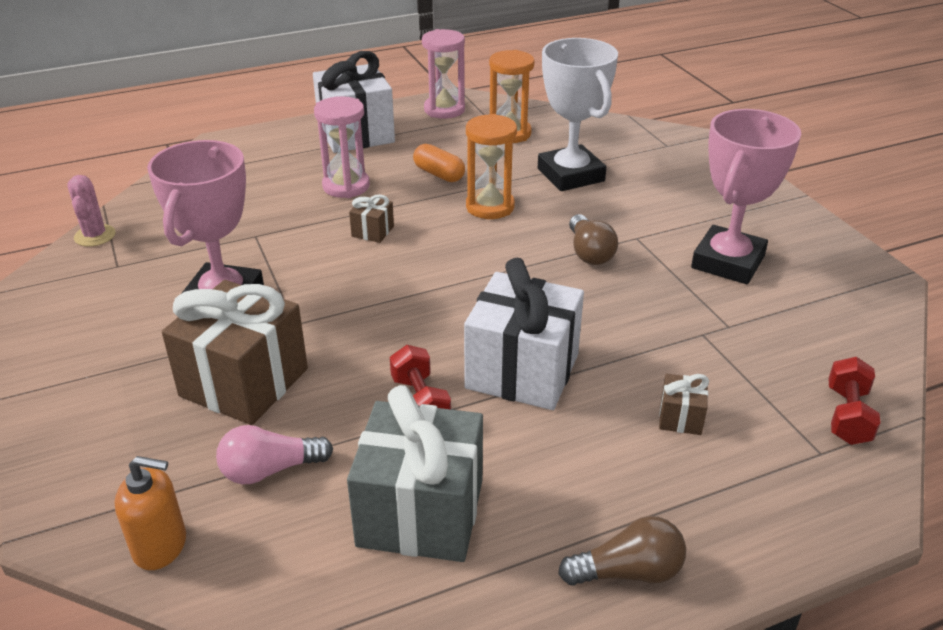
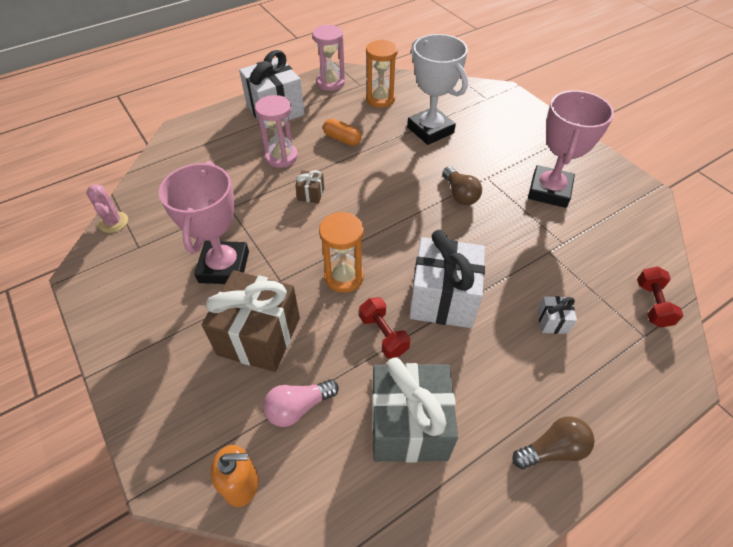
camera: 10 degrees left, 15 degrees up
orange hourglass [466,114,517,219] -> orange hourglass moved to [319,212,364,293]
brown gift [659,374,709,435] -> white gift [537,296,577,334]

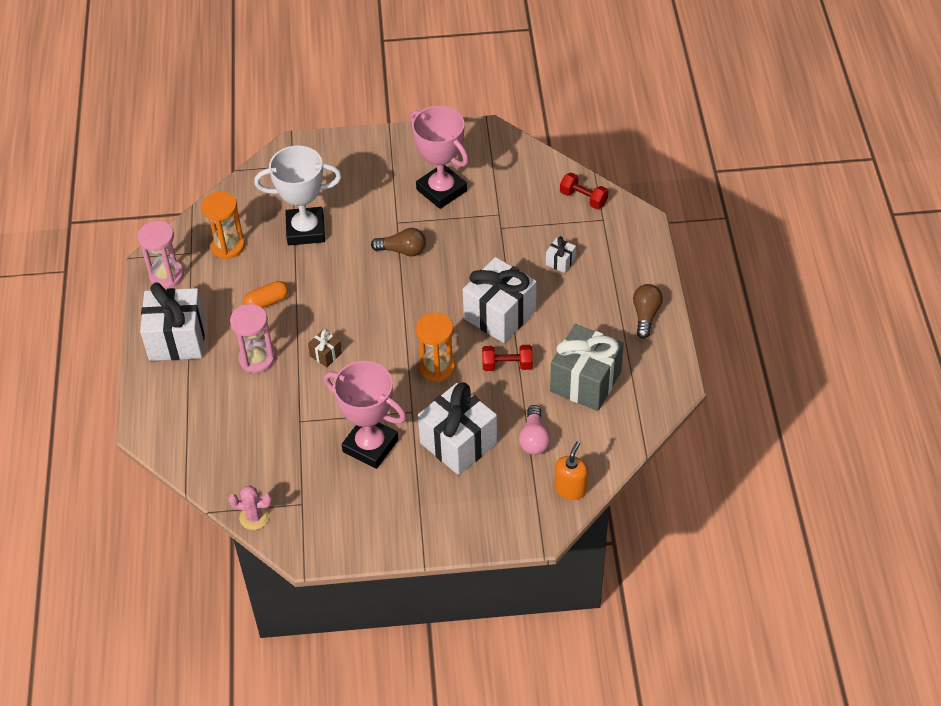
camera: 60 degrees left, 0 degrees up
brown gift [202,270,300,372] -> white gift [418,382,497,475]

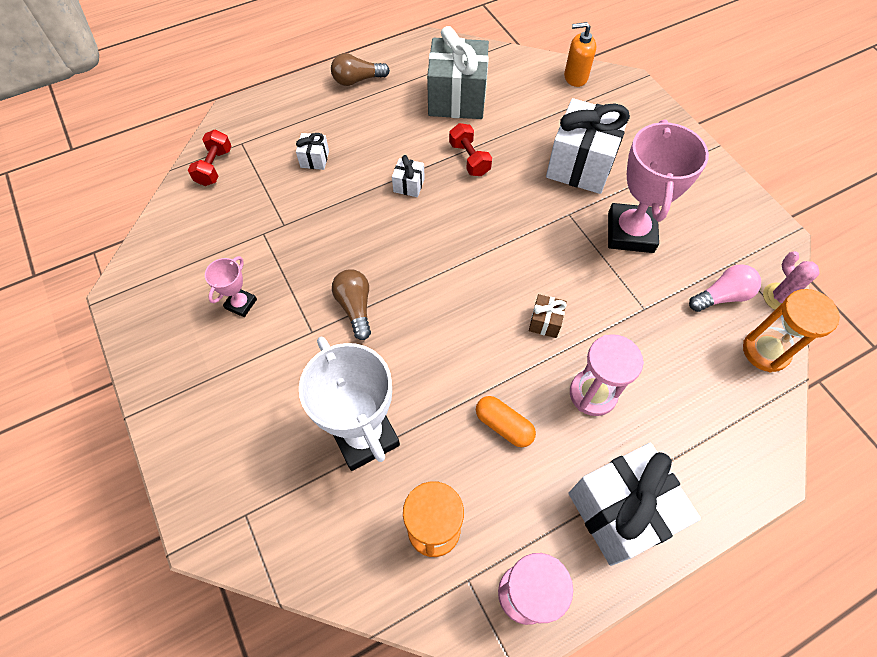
camera: 115 degrees left, 10 degrees up
pink trophy [410,106,469,209] -> pink trophy [205,256,257,317], size x0.48
orange hourglass [416,313,455,382] -> orange hourglass moved to [743,289,840,373]
white gift [463,257,536,343] -> white gift [392,155,425,197], size x0.43
pink light bulb [519,405,550,455] -> pink light bulb moved to [689,264,761,312]

